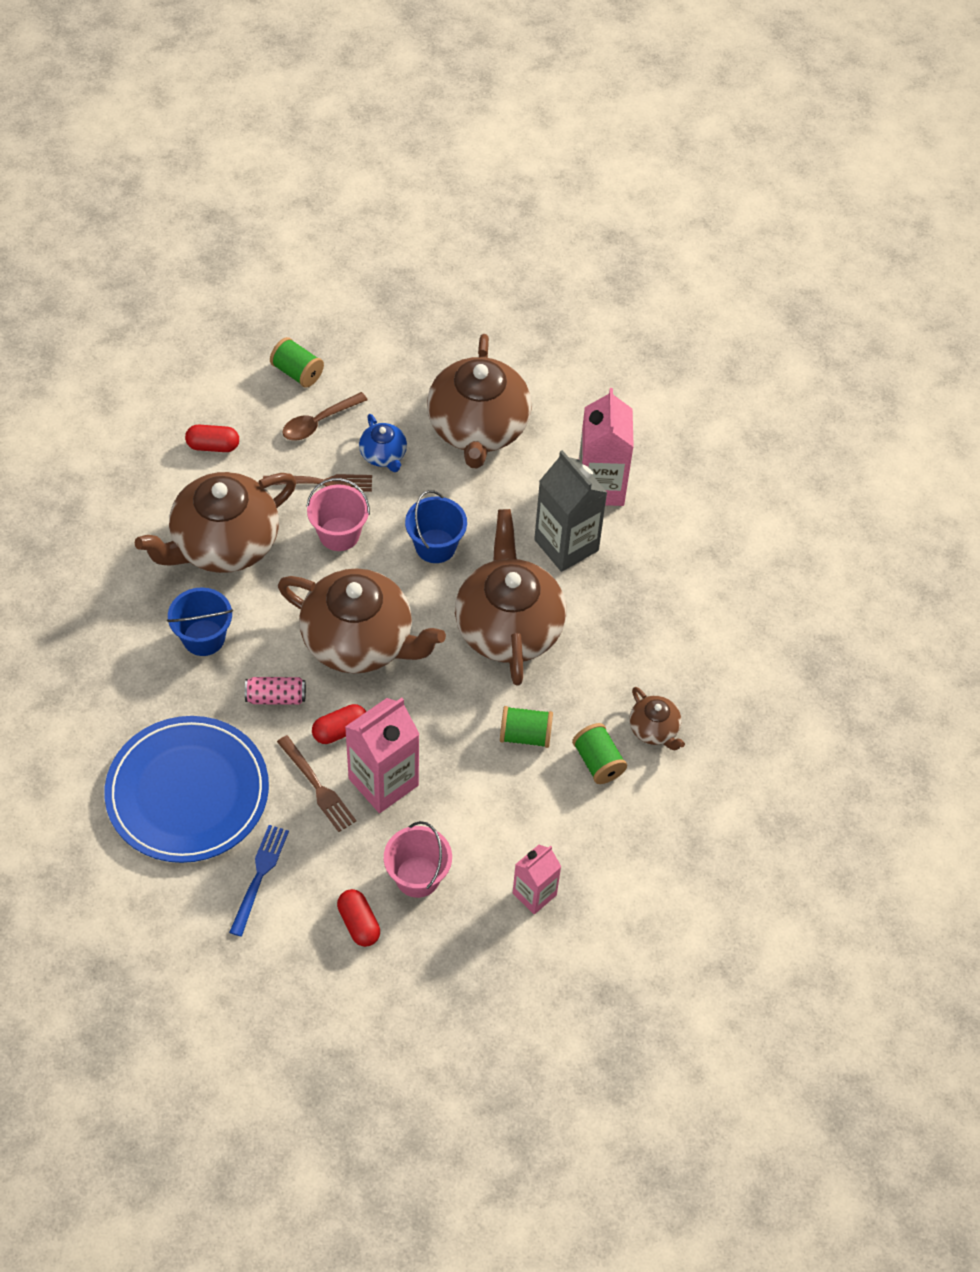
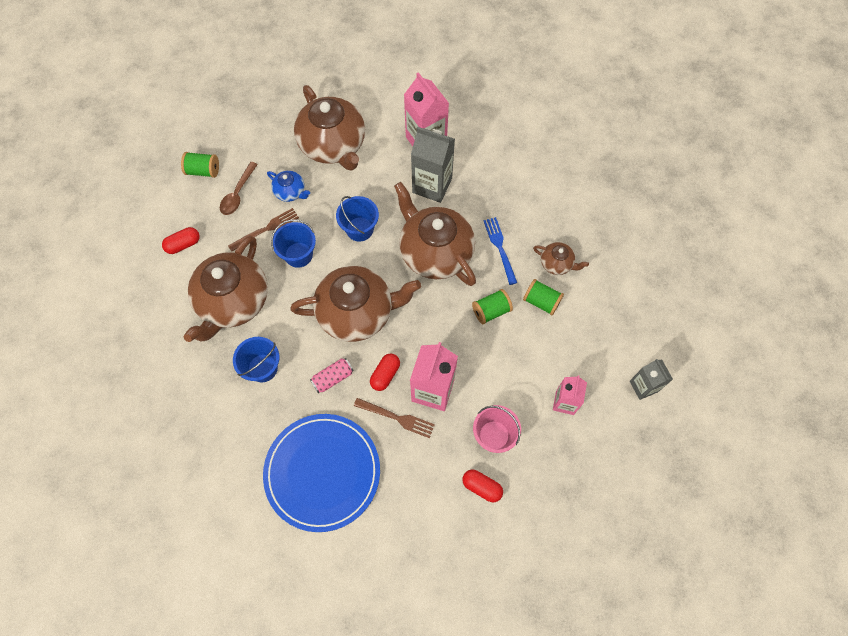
camera: 30 degrees left, 10 degrees up
blue fork [229,825,289,937] -> blue fork moved to [484,217,517,285]
pink bucket [306,478,370,551] -> blue bucket [271,219,316,268]
none -> grey carton [630,359,673,400]

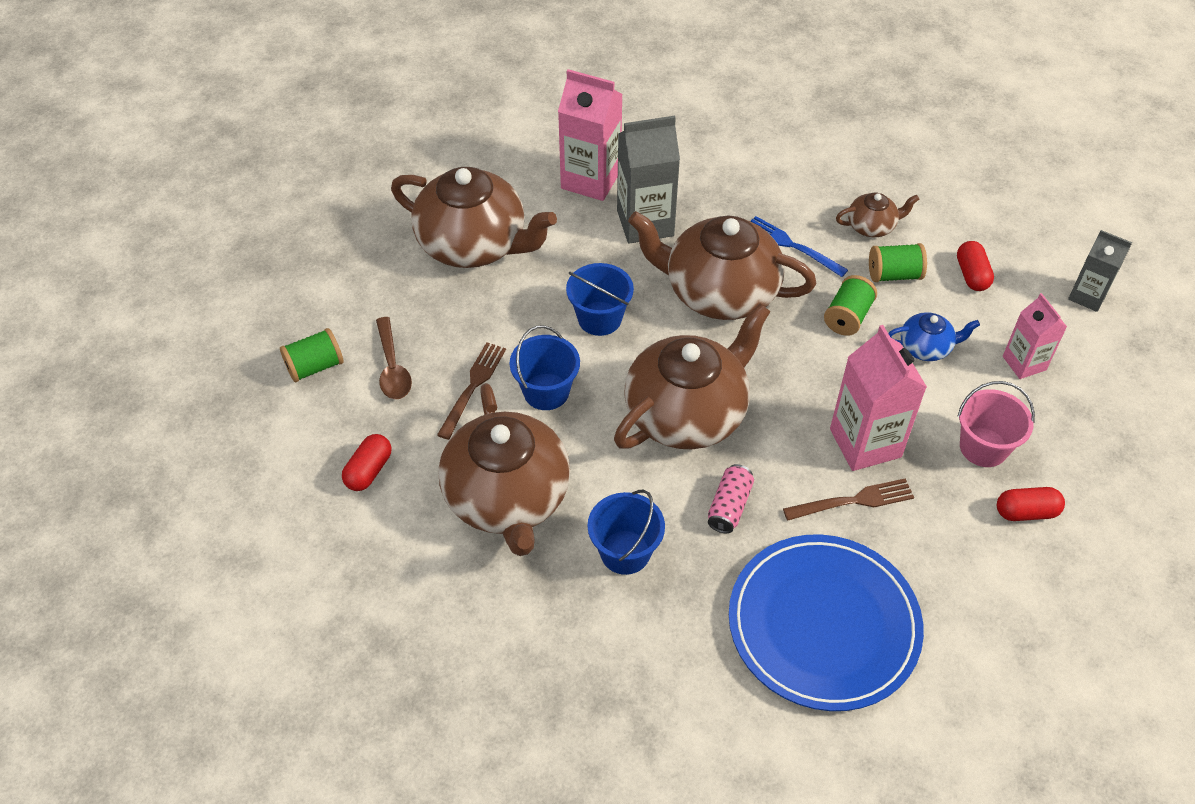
camera: 35 degrees left, 15 degrees down
blue teapot [267,171,310,202] -> blue teapot moved to [888,312,980,361]
red capsule [370,353,400,391] -> red capsule moved to [957,241,994,291]

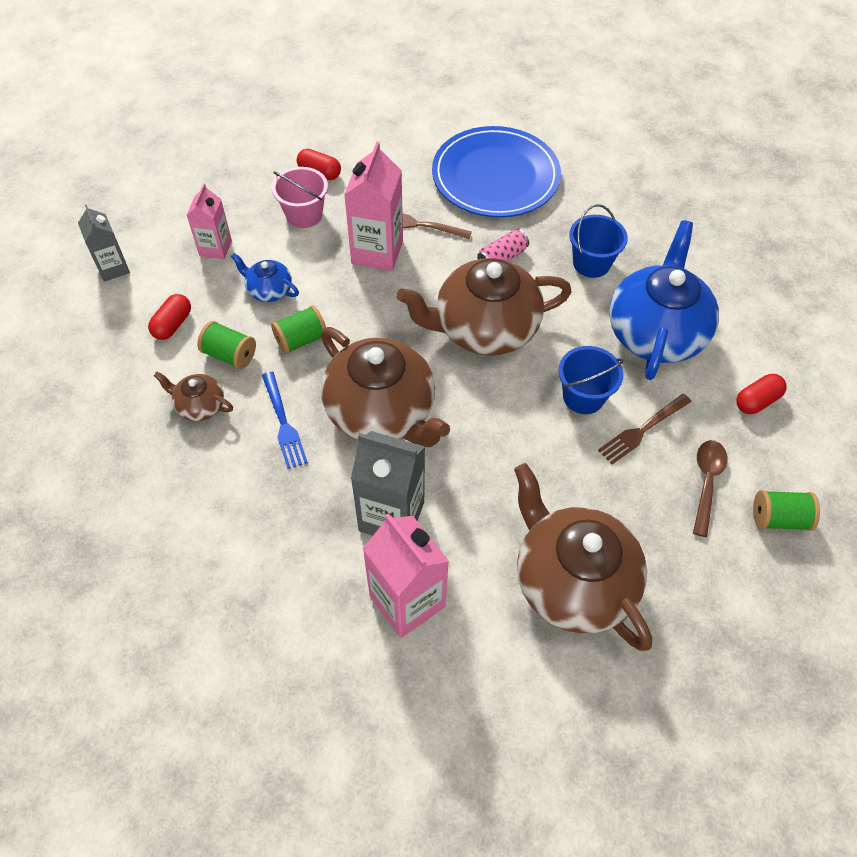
camera: 150 degrees left, 5 degrees up
brown teapot [438,383,570,556] -> blue teapot [609,220,719,380]
blue bucket [566,263,634,336] -> none

